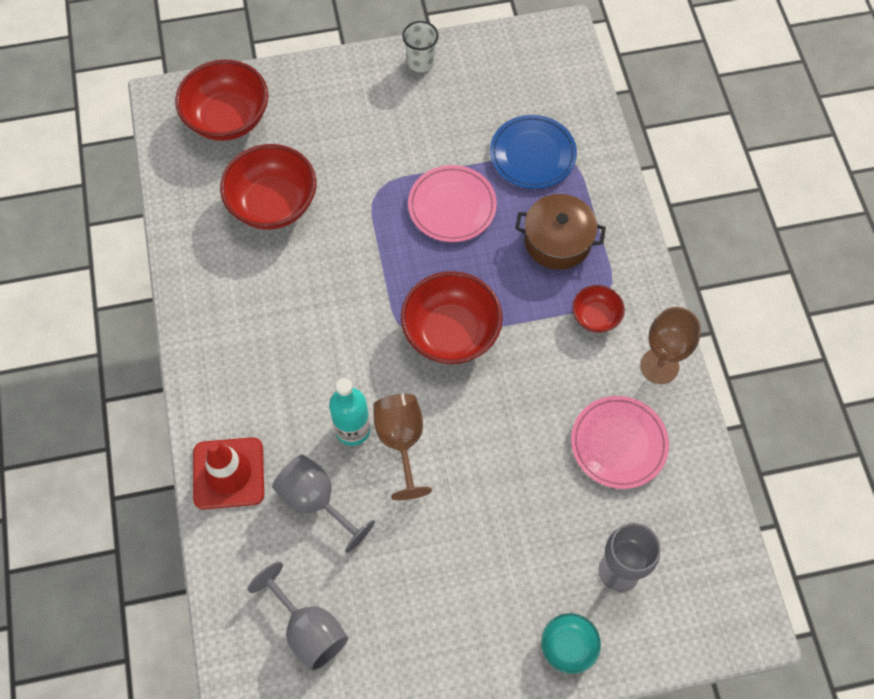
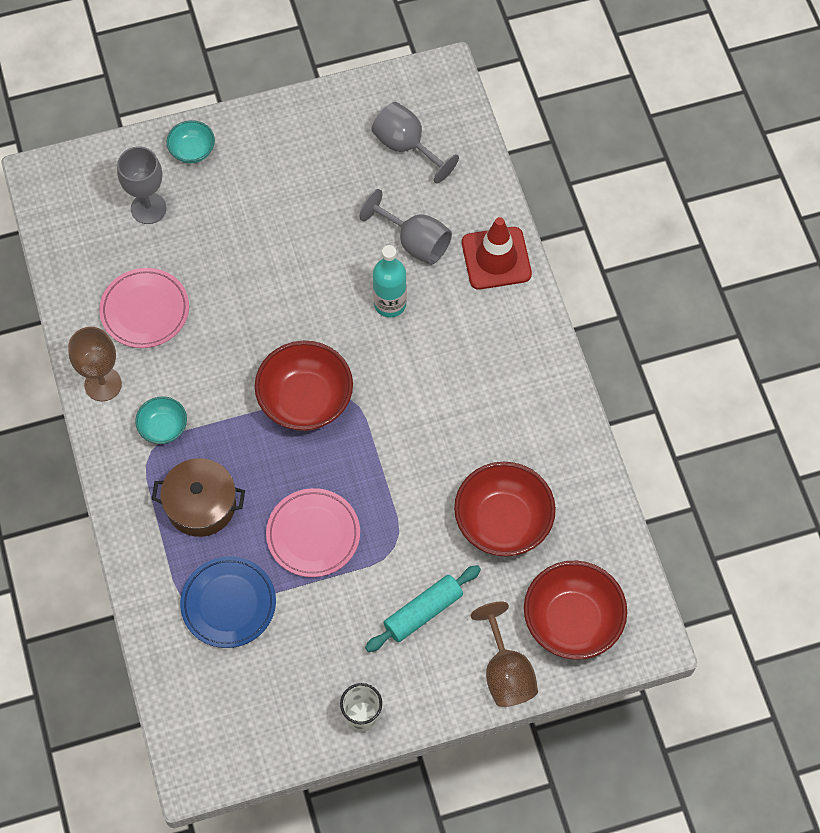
camera: 175 degrees right, 0 degrees up
brown goblet [373,394,432,500] -> brown goblet moved to [471,602,538,707]
red bowl [572,285,625,333] -> turquoise bowl [135,396,187,444]
none -> turquoise rolling pin [365,565,481,652]

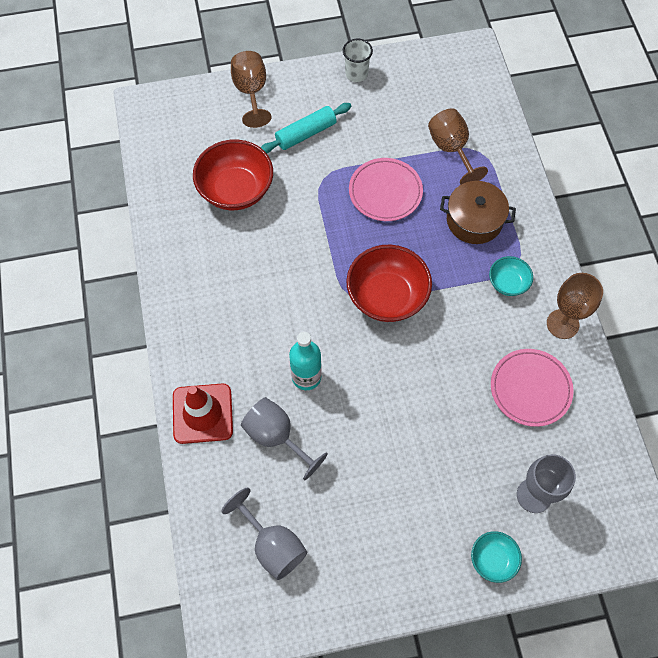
camera: 175 degrees left, 0 degrees up
blue plate [180,556,276,648] -> brown goblet [428,108,488,184]
red bowl [524,561,627,660] -> none

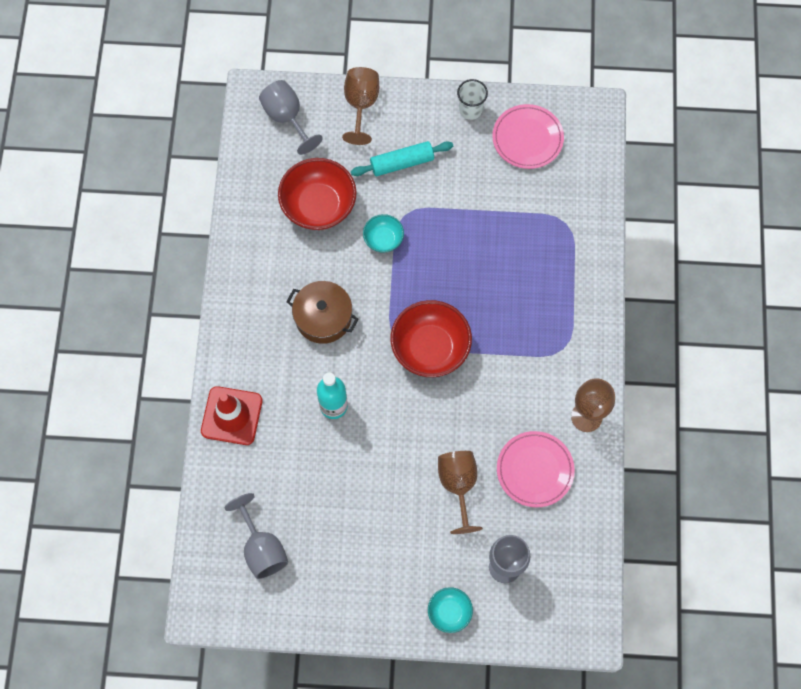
camera: 15 degrees right, 5 degrees up
grey goblet [241,397,328,480] -> grey goblet moved to [259,80,323,155]
pink plate [349,158,423,221] -> pink plate moved to [492,104,564,169]
brown goblet [428,108,488,184] -> brown goblet moved to [438,451,483,534]
brown pot [440,181,516,244] -> brown pot moved to [286,281,359,344]
turquoise bowl [489,256,533,296] -> turquoise bowl moved to [363,214,404,253]

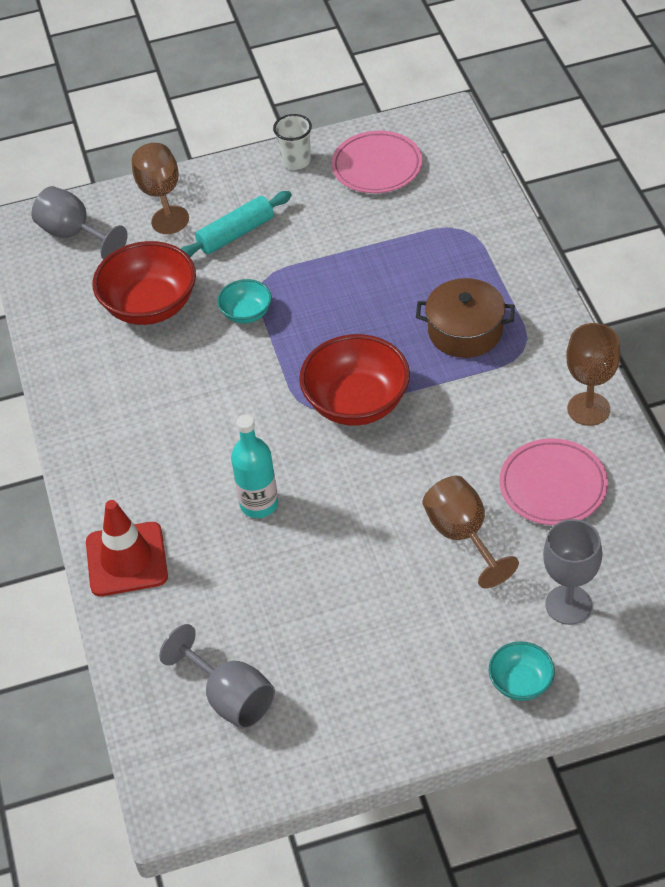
camera: 15 degrees left, 20 degrees down
brown pot [286,281,359,344] -> brown pot moved to [416,278,515,358]

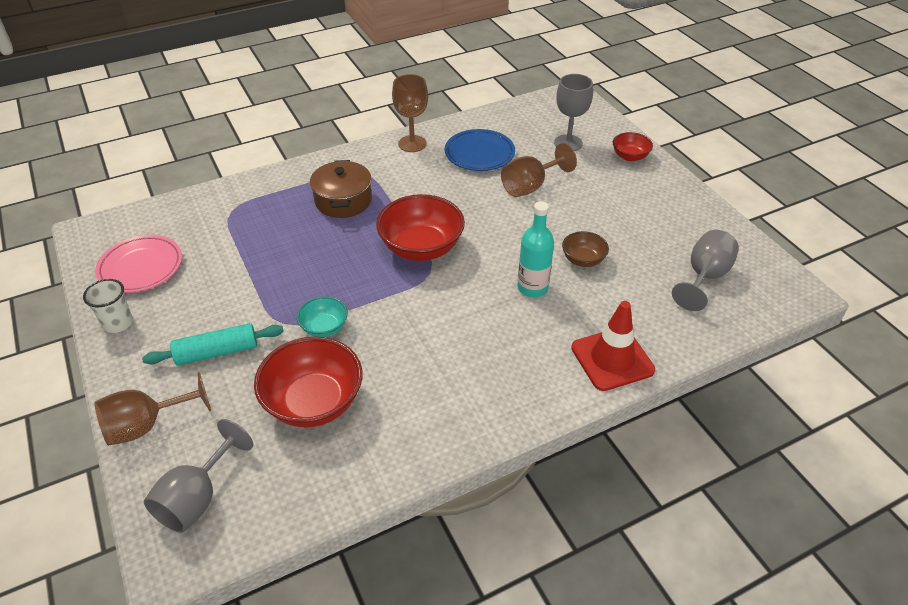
camera: 105 degrees left, 5 degrees down
turquoise rolling pin [181,191,292,257] -> turquoise rolling pin turned 60 degrees counterclockwise [142,323,284,365]
turquoise bowl [489,641,555,701] -> red bowl [613,132,653,161]
pink plate [499,438,608,525] -> blue plate [445,129,515,171]
none -> brown bowl [562,231,609,267]

